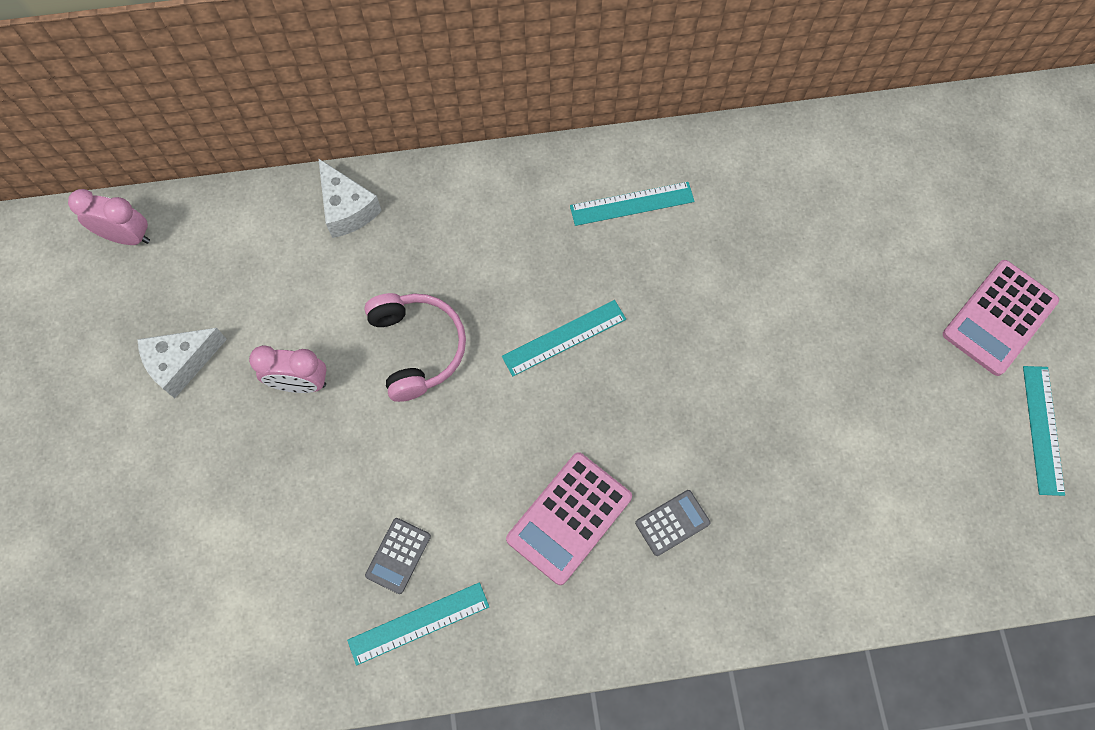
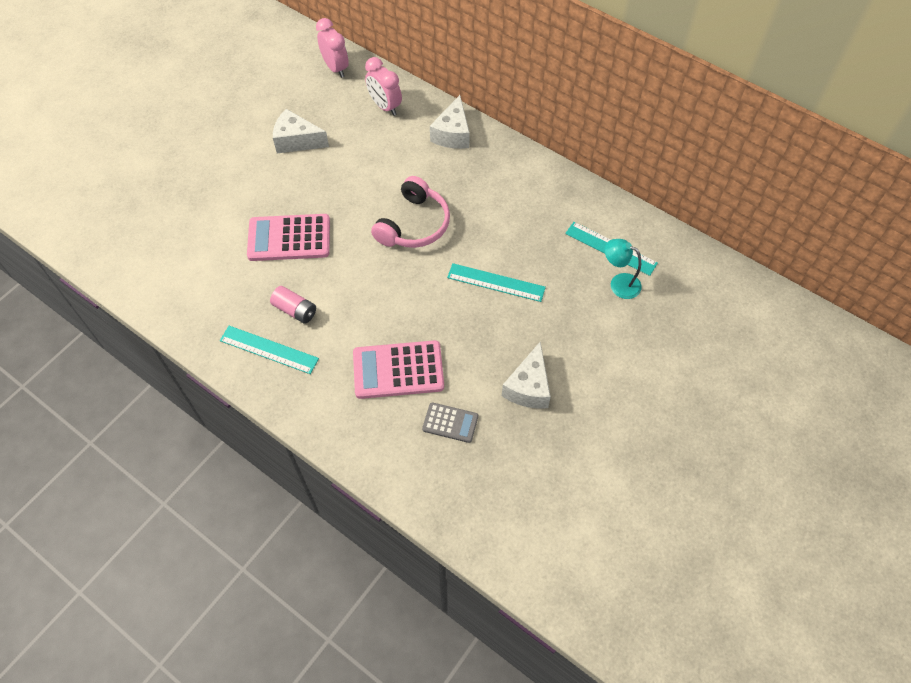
camera: 45 degrees right, 10 degrees down
pink clock [249,345,327,393] -> pink clock moved to [365,57,402,116]
grey calculator [365,518,431,594] -> pink battery [270,286,316,324]
pink calculator [943,260,1059,376] -> pink calculator moved to [247,214,330,261]
turquoise ruler [1023,366,1065,496] -> none
none -> white cheese [502,342,551,409]
none -> turquoise lamp [605,239,642,299]

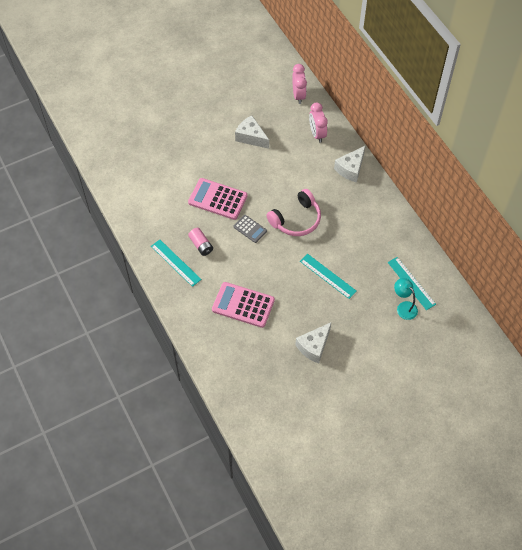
camera: 25 degrees right, 0 degrees up
grey calculator [422,402,478,443] -> grey calculator moved to [234,215,267,243]

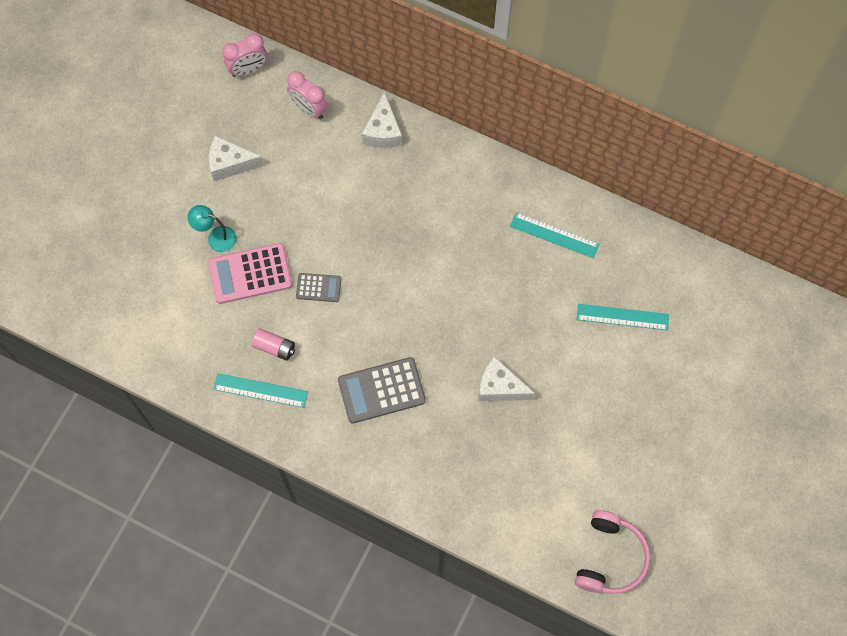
camera: 35 degrees left, 10 degrees up
pink calculator [212,282,275,328] -> grey calculator [338,357,426,424]
pink headphones [267,189,321,236] -> pink headphones moved to [575,510,651,594]
pink clock [292,64,307,104] -> pink clock turned 105 degrees clockwise [222,33,267,77]
white cheese [295,323,331,363] -> white cheese turned 105 degrees clockwise [479,356,536,401]
turquoise ruler [300,254,357,299] -> turquoise ruler moved to [577,304,669,330]
turquoise lamp [394,278,418,320] -> turquoise lamp moved to [188,205,237,252]

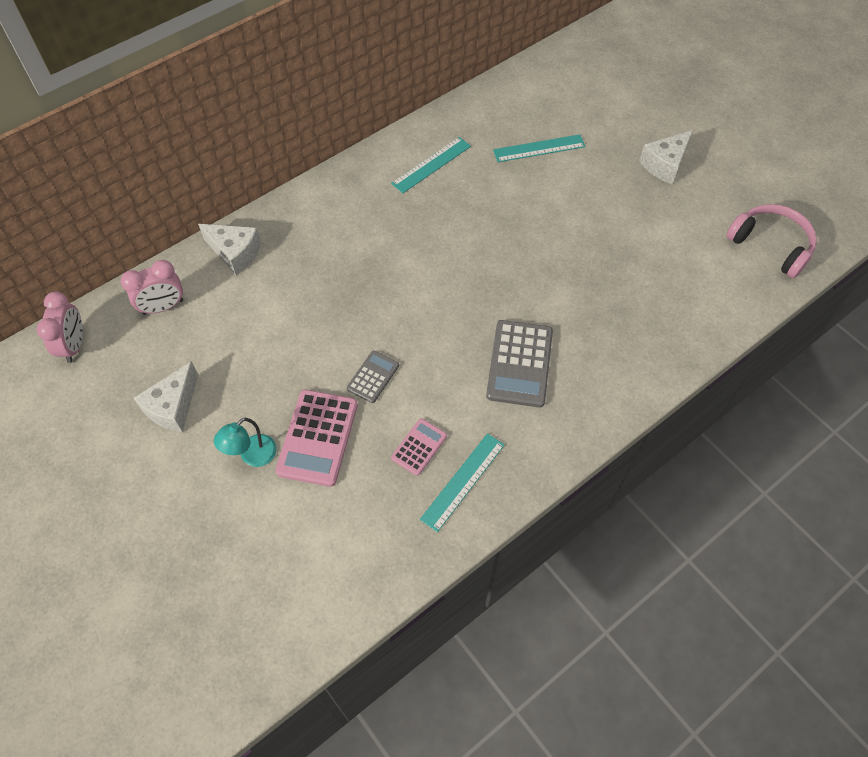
camera: 65 degrees left, 10 degrees down
pink battery [252,328,295,361] -> pink calculator [391,418,447,476]
white cheese [479,356,536,401] -> white cheese moved to [639,130,693,184]
turquoise ruler [577,304,669,330] -> turquoise ruler turned 45 degrees clockwise [493,134,586,162]

